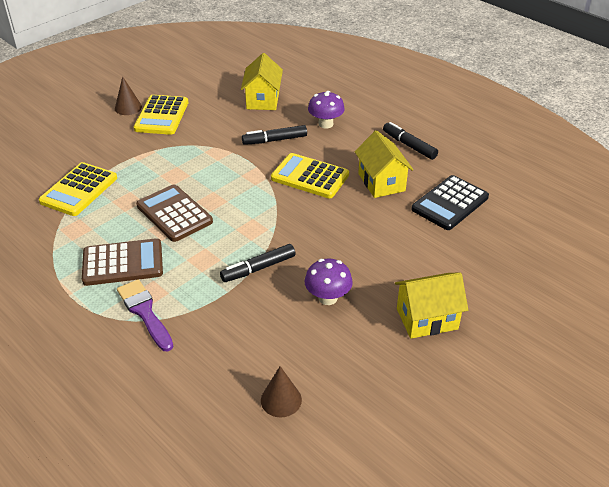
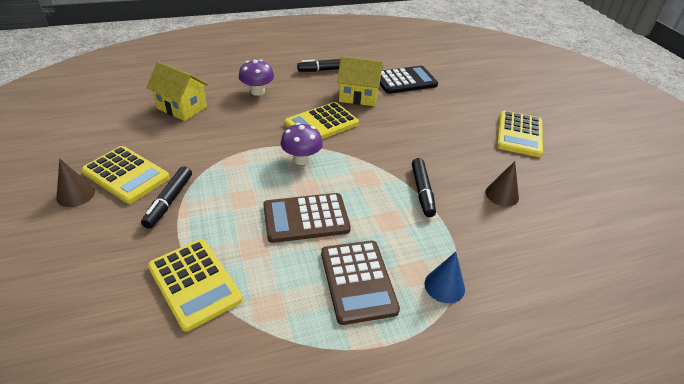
camera: 65 degrees left, 0 degrees up
brown calculator [82,238,163,286] -> brown calculator turned 150 degrees clockwise [321,241,400,325]
purple brush [117,279,173,352] -> blue cone [425,252,465,303]
black marker [242,125,307,145] -> black marker moved to [141,166,192,229]
brown cone [261,366,302,417] -> brown cone moved to [485,161,519,207]
purple mushroom [305,259,353,305] -> purple mushroom moved to [281,123,323,165]
yellow house [395,272,468,339] -> yellow calculator [497,111,543,157]
black calculator [412,175,489,230] -> black calculator turned 90 degrees counterclockwise [380,66,438,94]

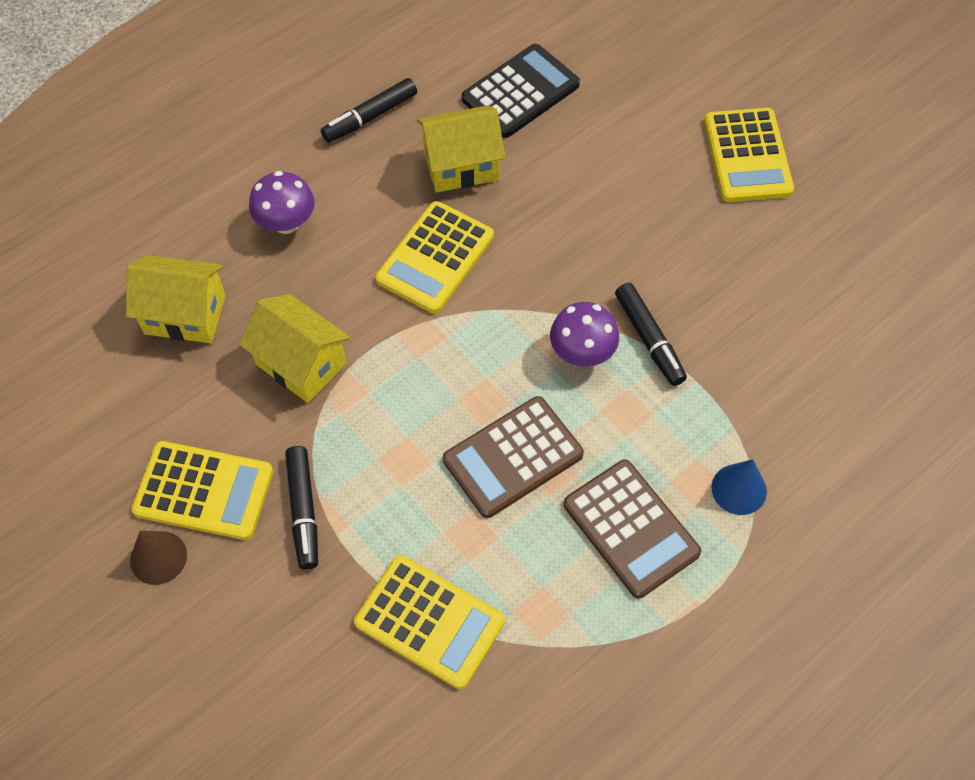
camera: 20 degrees left, 20 degrees up
purple mushroom [281,123,323,165] -> purple mushroom moved to [550,302,619,366]
brown cone [485,161,519,207] -> none
none -> yellow house [239,294,350,403]

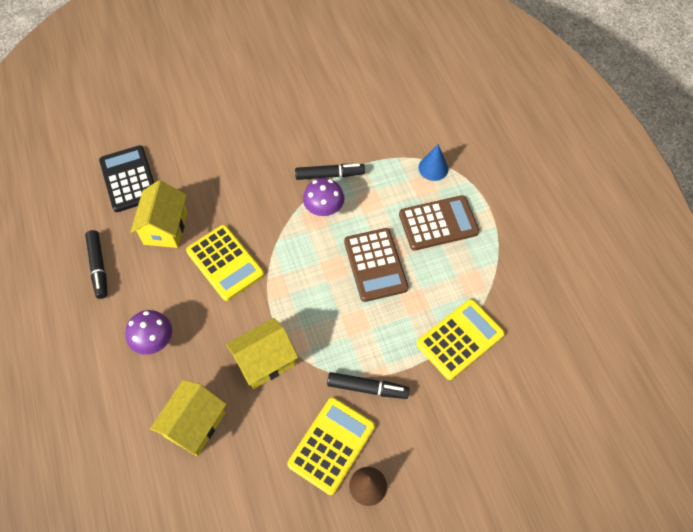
camera: 70 degrees left, 0 degrees up
yellow calculator [704,108,794,202] -> none

